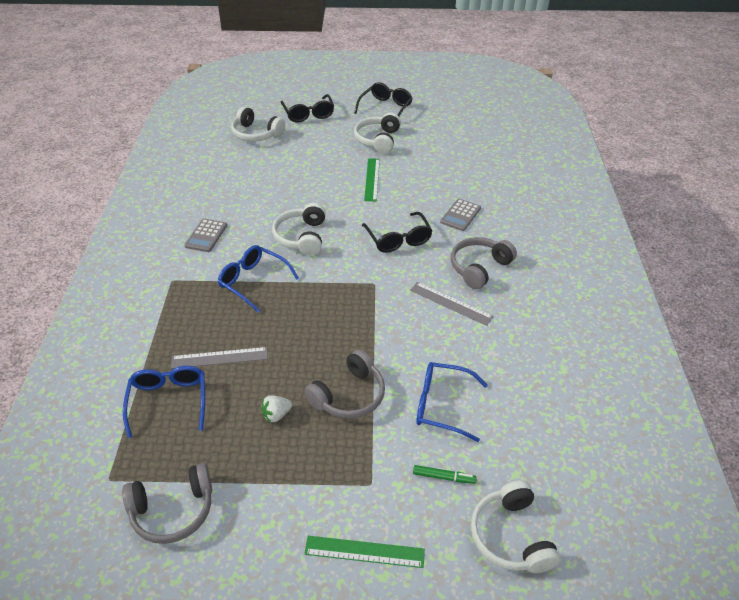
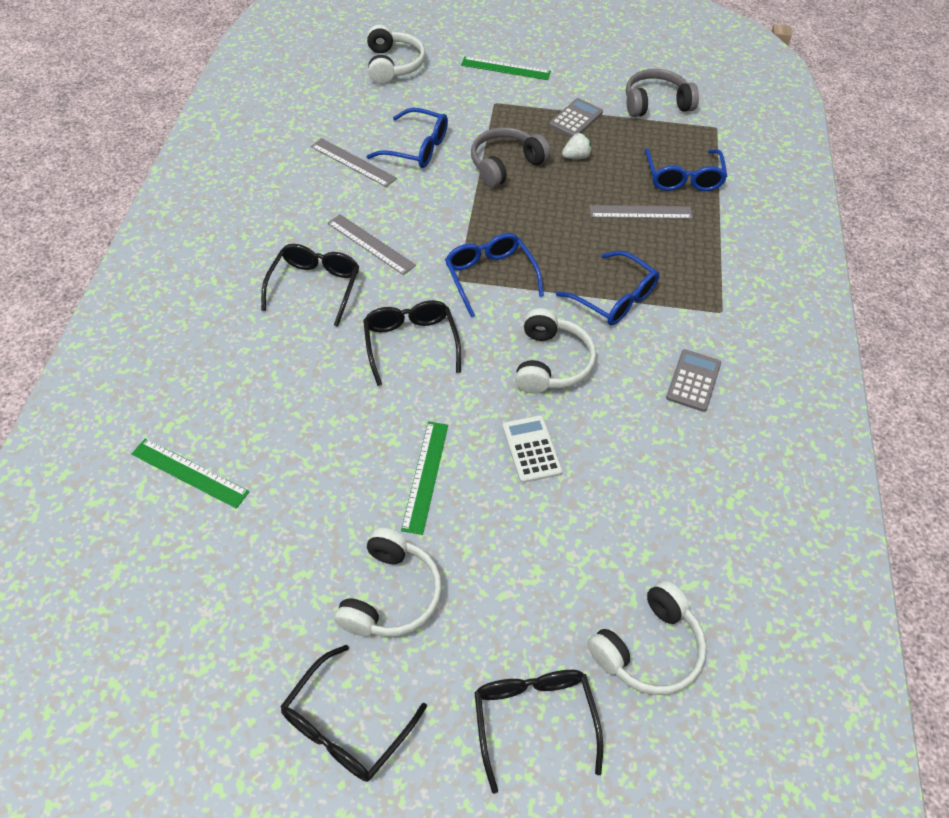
camera: 175 degrees left, 10 degrees up
white headphones [231,106,285,142] -> white headphones turned 105 degrees clockwise [587,580,706,695]
green marker [413,465,477,484] -> none
grey calculator [440,199,481,231] -> grey calculator moved to [549,98,603,137]
grey headphones [451,237,517,289] -> black glasses [261,244,359,327]
none -> green ruler [131,438,249,509]
none -> grey ruler [311,138,397,187]
none -> blue glasses [445,233,544,317]
none -> white calculator [502,415,563,483]

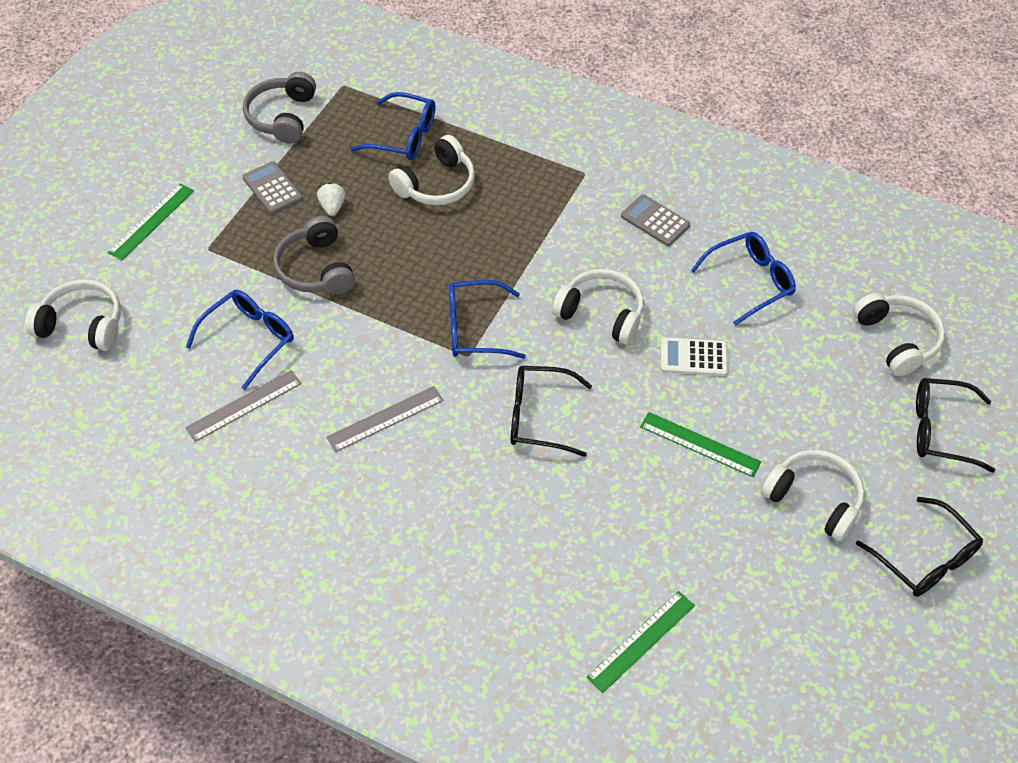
camera: 70 degrees left, 0 degrees up
black glasses [261,244,359,327] -> none
blue glasses [556,251,660,326] -> blue glasses moved to [691,232,796,326]
grey ruler [589,205,693,219] -> white headphones [388,135,475,205]

